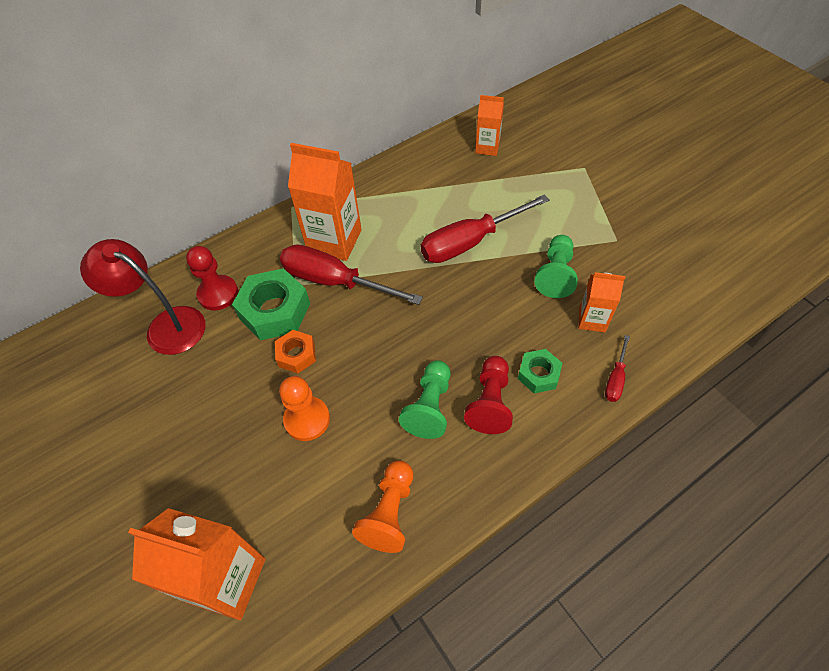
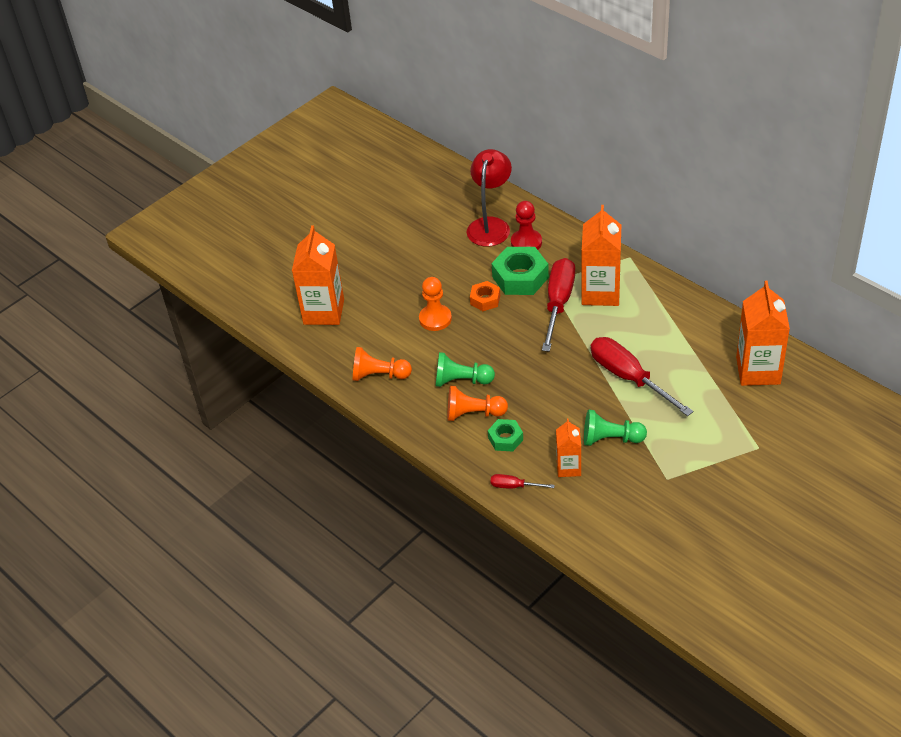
camera: 80 degrees right, 10 degrees down
red pawn [464,356,513,434] -> orange pawn [448,386,508,421]
orange carton [475,95,504,156] -> orange carton [736,281,790,386], size x1.78

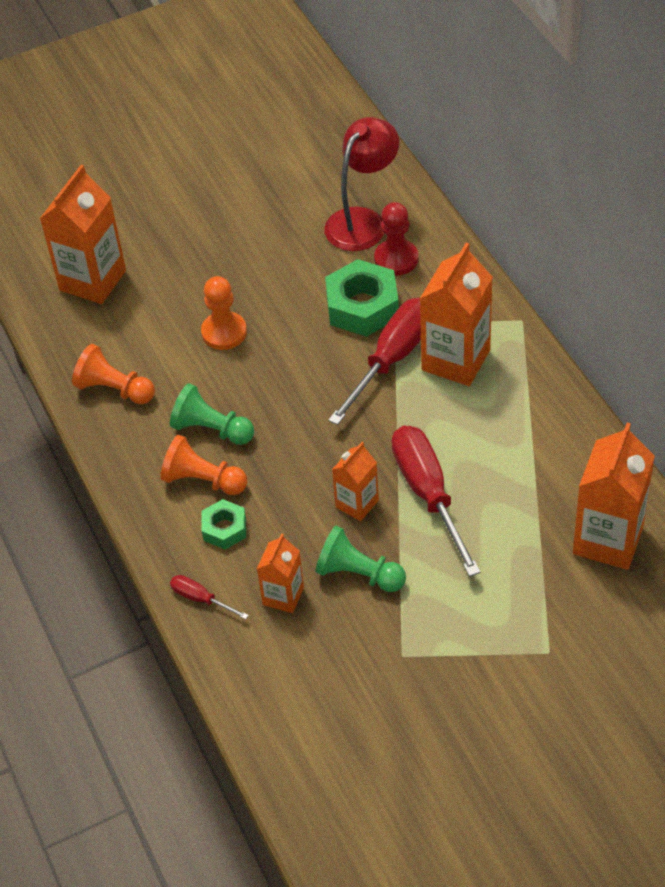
camera: 20 degrees right, 5 degrees up
orange nut [470,281,500,311] -> none
none -> orange carton [332,442,379,521]

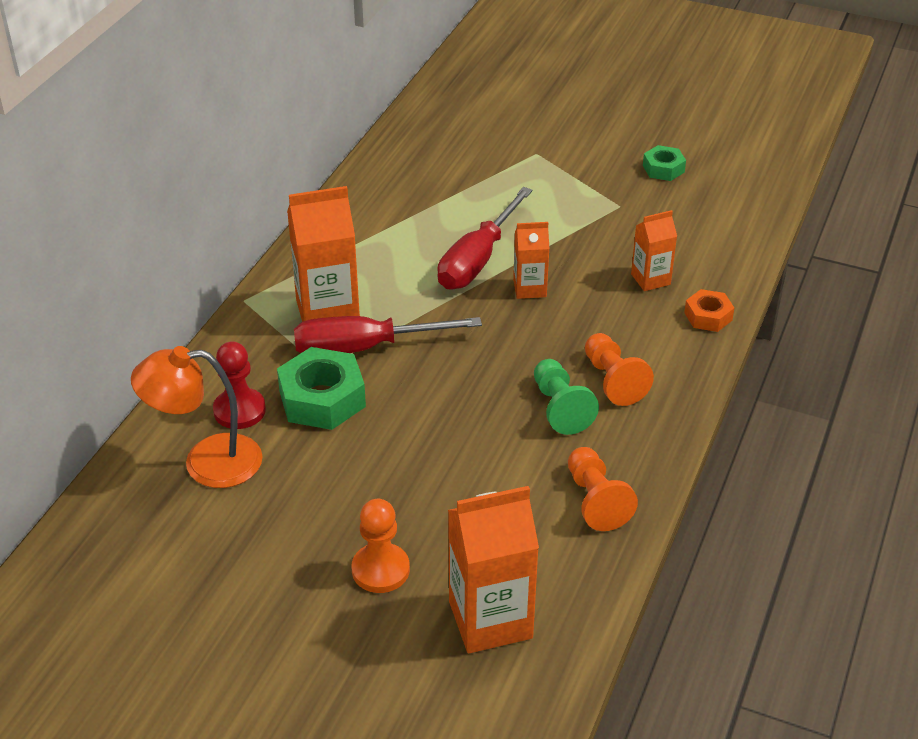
camera: 135 degrees left, 10 degrees down
red screwdriver [170,575,249,619] -> orange nut [684,289,734,332]
orange pawn [201,276,247,350] -> orange pawn moved to [351,499,410,593]
green nut [202,499,246,549] -> green nut moved to [643,145,686,181]
green pawn [315,526,406,592] -> none
red lamp [324,117,399,251] -> orange lamp [131,346,263,488]
orange carton [573,422,655,570] -> none

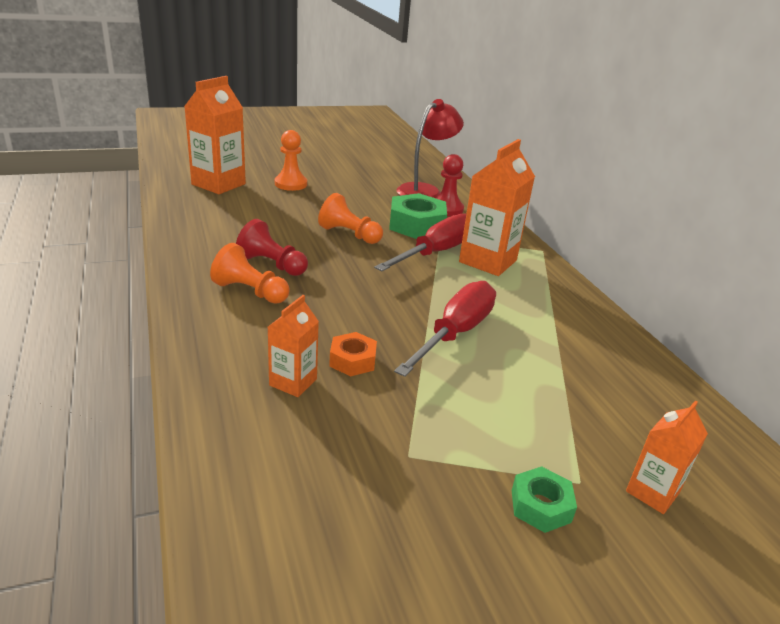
camera: 135 degrees right, 10 degrees down
orange lamp [131,346,263,488] -> red lamp [397,99,464,198]
red screwdriver [437,187,533,290] -> red screwdriver turned 45 degrees clockwise [394,281,496,377]
orange carton [513,222,549,299] -> orange carton moved to [626,401,708,514]
green pawn [534,359,599,435] -> red pawn [236,219,308,276]
orange pawn [568,447,638,531] -> orange pawn moved to [318,193,383,244]
green nut [643,145,686,181] -> green nut moved to [512,466,577,533]
orange nut [684,289,734,332] -> orange nut moved to [329,332,377,377]

